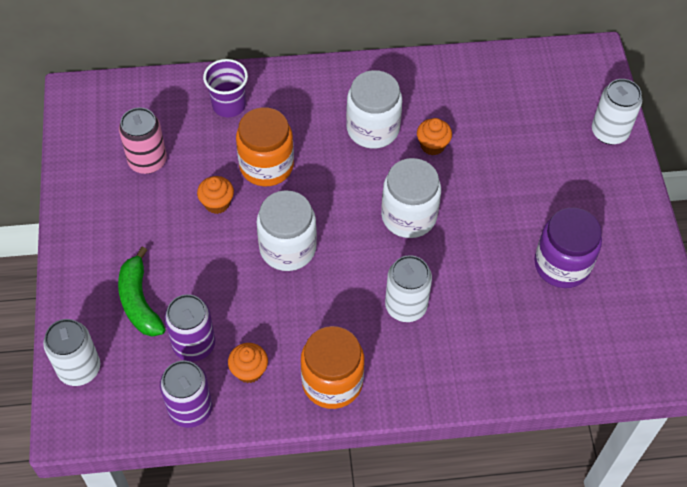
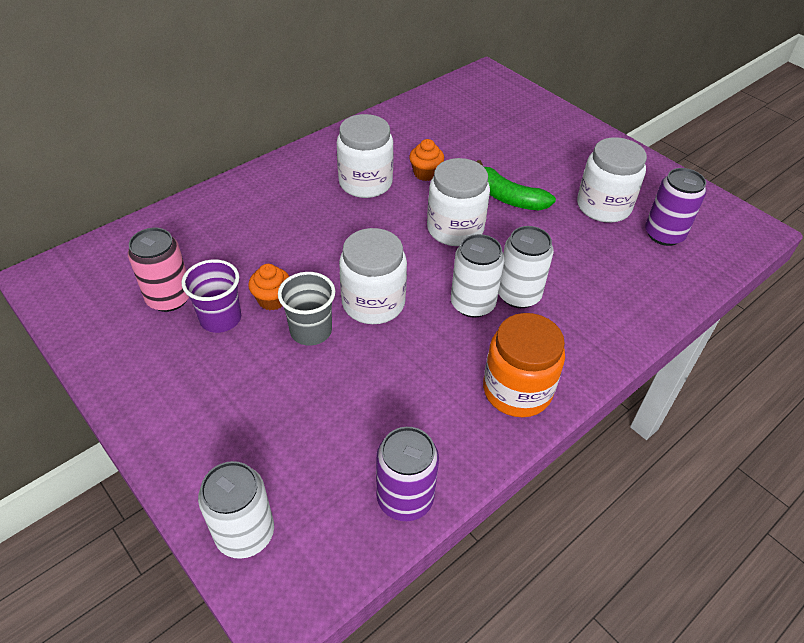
camera: 35 degrees left, 10 degrees down
green banana [118,247,165,337] -> green banana moved to [476,160,556,210]
purple can [165,294,215,361] -> purple can moved to [645,168,706,246]
purple cup [203,59,248,117] -> purple cup moved to [182,260,241,333]
orange cupcake [228,343,268,383] -> none
orange jar [236,107,294,186] -> none
purple jar [534,208,602,288] -> white jar [577,137,647,223]
white can [592,79,642,145] -> white can moved to [451,234,504,318]
none -> grey cup [278,272,335,346]

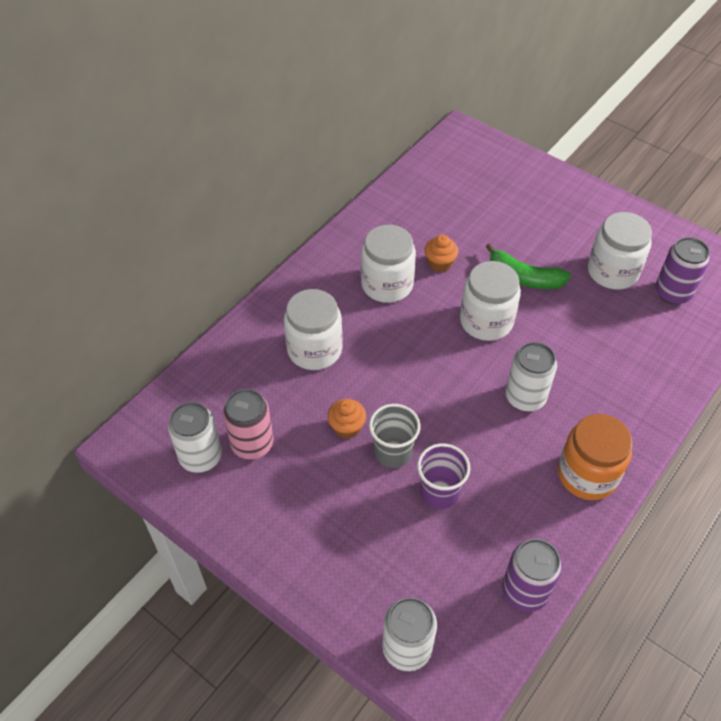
camera: 10 degrees left, 5 degrees up
purple cup [182,260,241,333] -> purple cup moved to [417,444,470,509]
white jar [339,228,407,324] -> white jar moved to [284,289,343,370]
white can [498,226,554,308] -> white can moved to [168,402,222,473]

